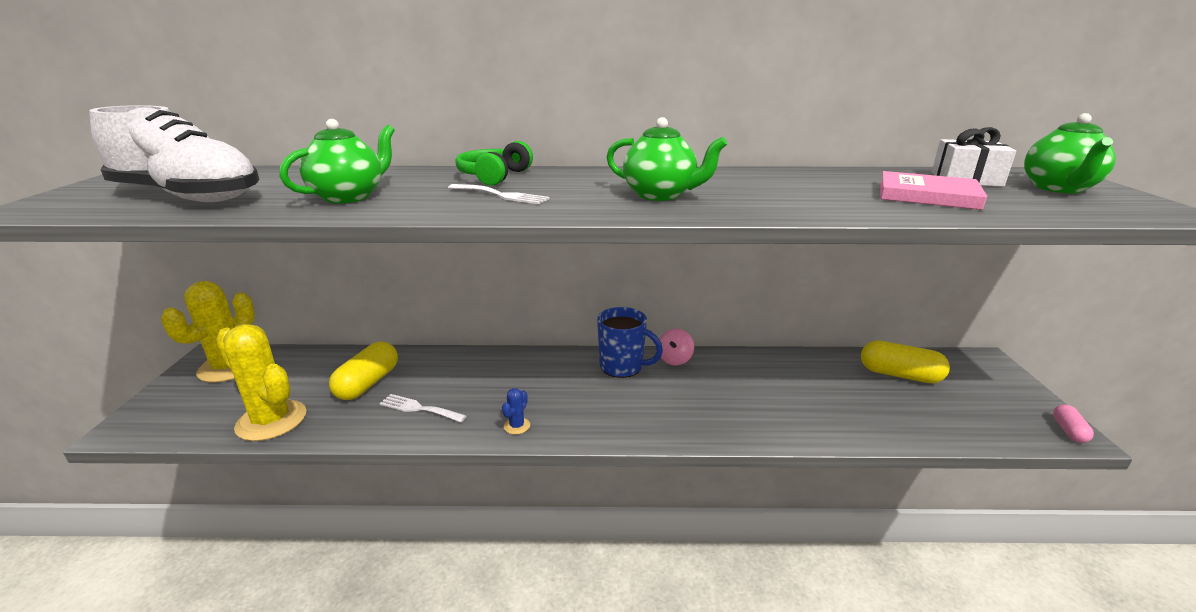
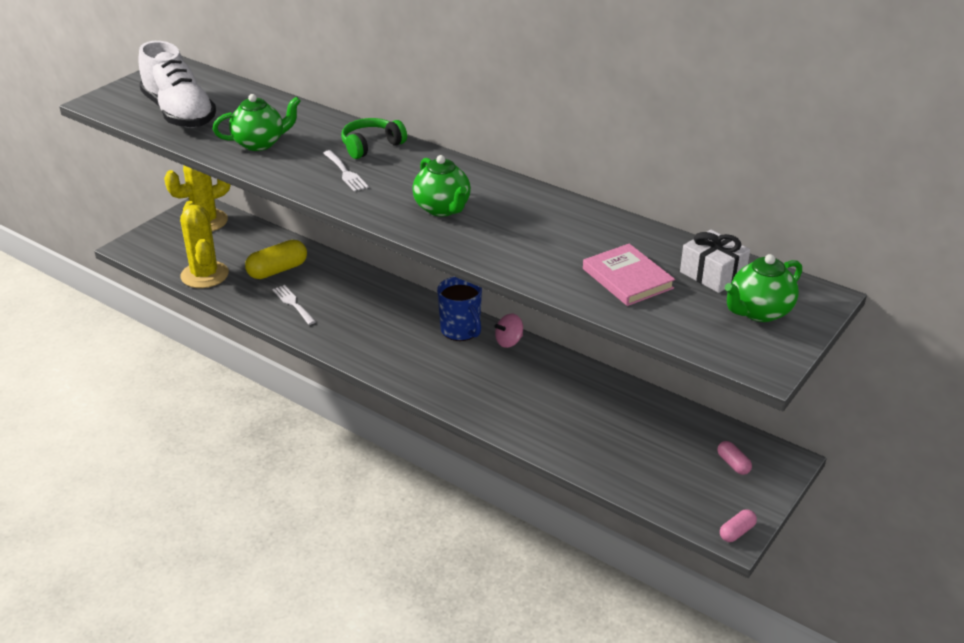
camera: 35 degrees right, 10 degrees up
blue cactus [502,388,530,435] -> none
yellow capsule [861,340,950,383] -> none
none -> pink capsule [717,441,752,475]

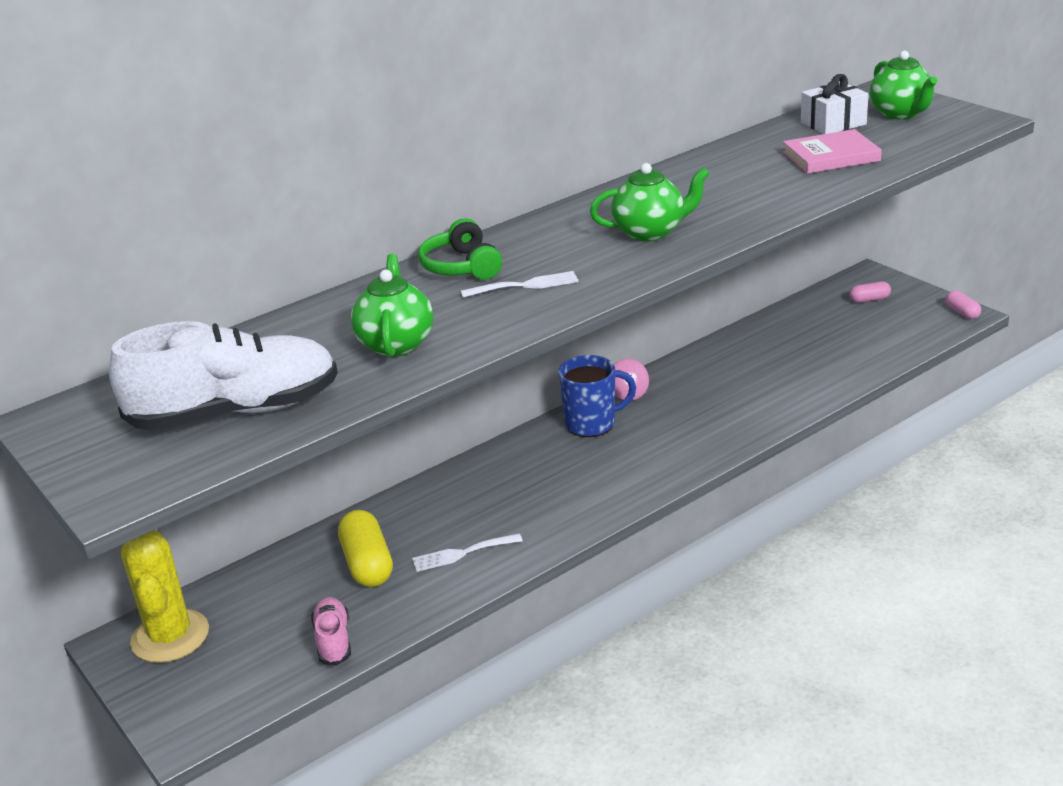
camera: 70 degrees left, 5 degrees down
yellow cactus [180,201,229,288] -> pink shoe [311,597,351,666]

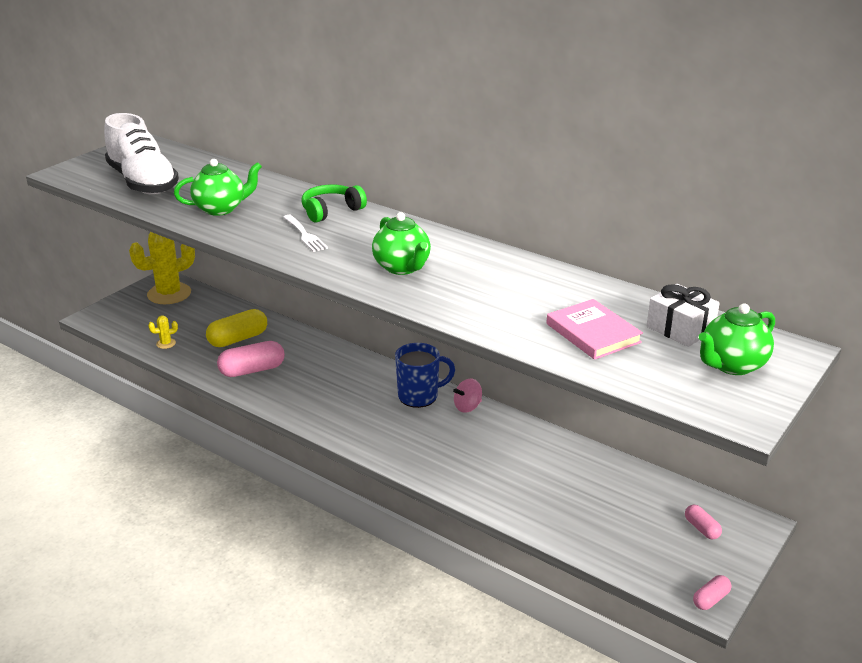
camera: 70 degrees right, 0 degrees up
pink shoe [311,597,351,666] -> yellow cactus [148,315,178,349]
white fork [412,533,523,572] -> pink capsule [217,341,285,377]
blue mug [558,355,636,437] -> blue mug turned 75 degrees counterclockwise [395,343,455,408]

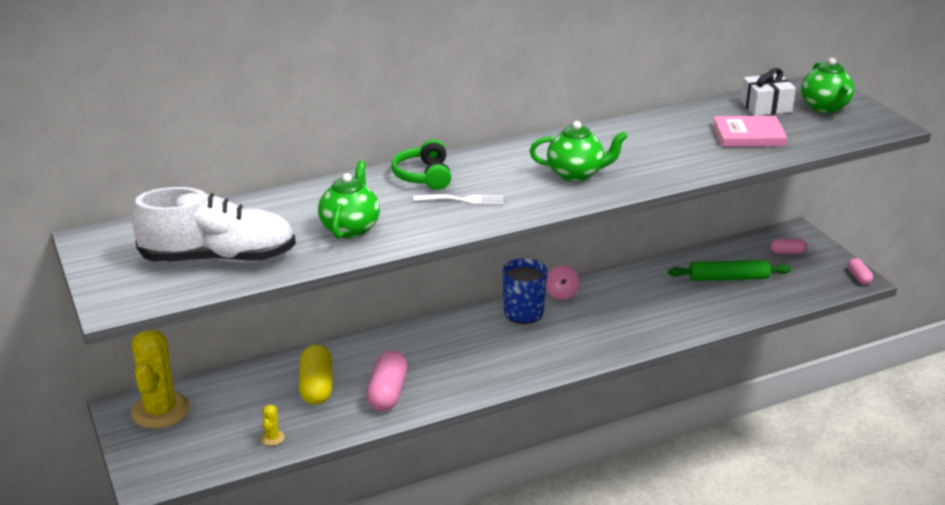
camera: 60 degrees left, 0 degrees up
none -> green rolling pin [668,260,792,281]

